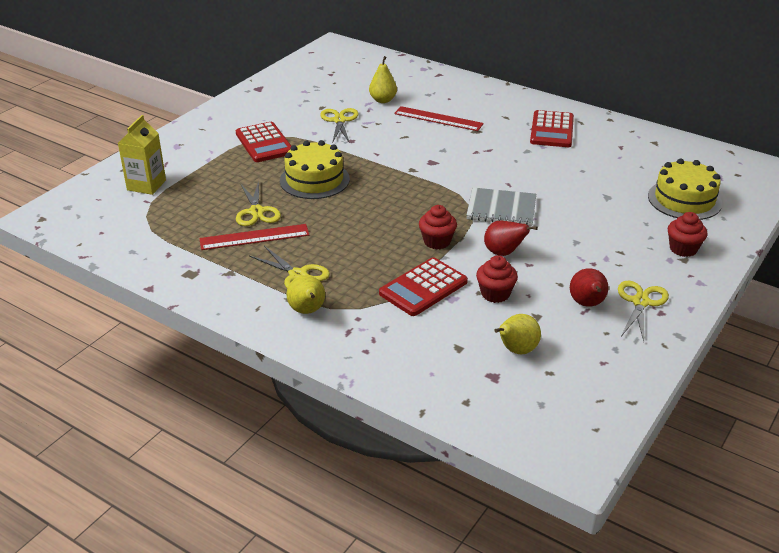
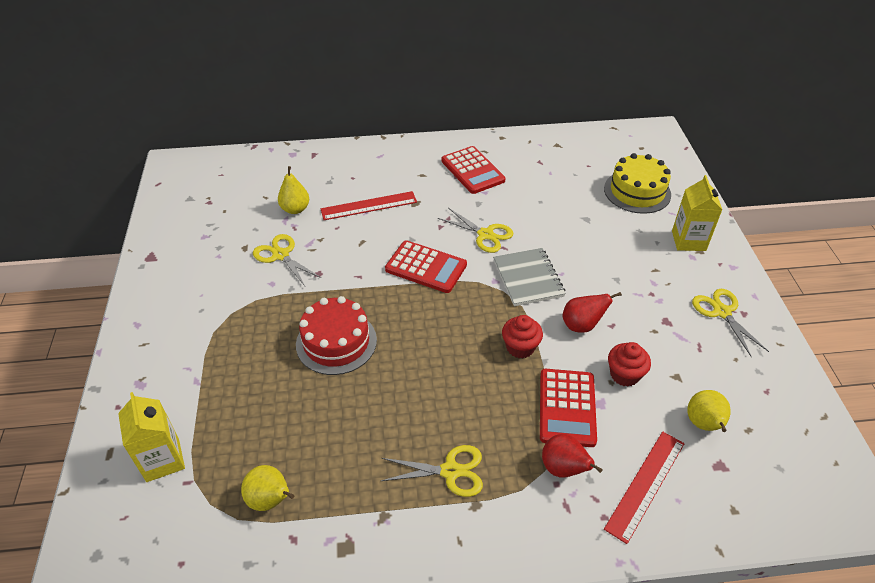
camera: 40 degrees left, 10 degrees up
red ruler [199,224,309,250] -> red ruler moved to [604,432,684,544]
red calculator [236,122,291,162] -> red calculator moved to [385,240,467,293]
yellow scissors [236,181,281,226] -> yellow scissors moved to [438,208,513,253]
yellow cake [280,140,350,199] -> red cake [296,296,377,375]
yellow pear [287,275,325,314] -> yellow pear moved to [241,465,294,511]
grey notebook [466,188,536,226] -> grey notebook turned 75 degrees counterclockwise [493,248,566,306]
red pear [570,269,609,307] -> red pear moved to [542,434,603,478]
red cupcake [668,212,708,257] -> yellow carton [672,175,722,251]

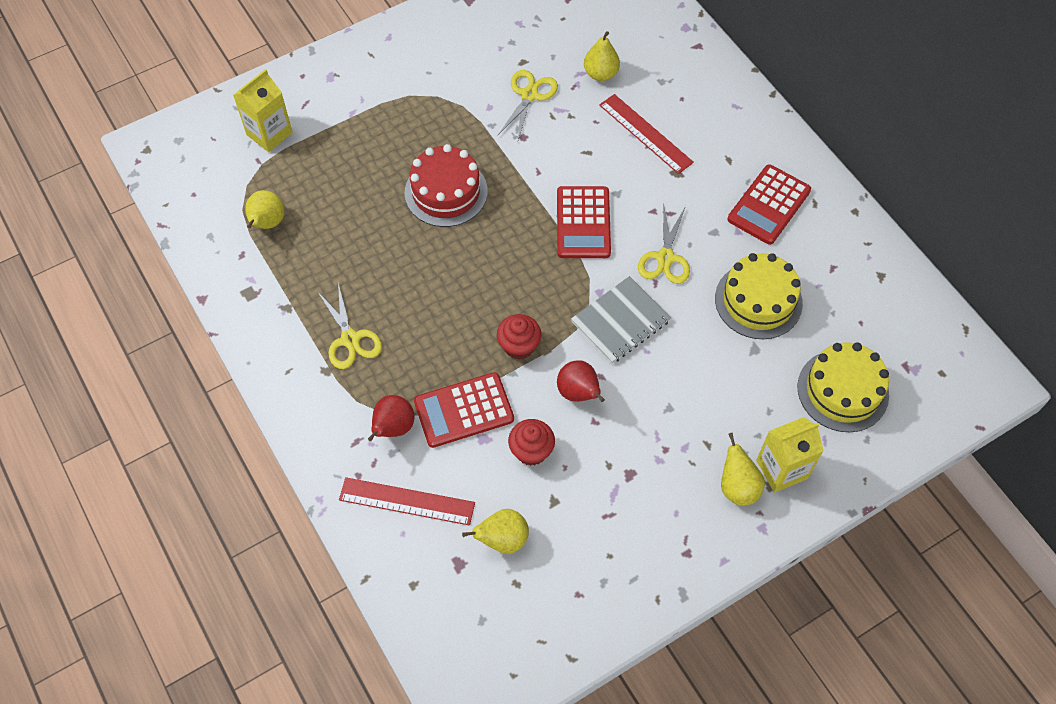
camera: 65 degrees right, 15 degrees up
yellow scissors [692,289,769,357] -> none
none -> yellow cake [715,253,803,339]
none -> yellow pear [721,433,765,506]

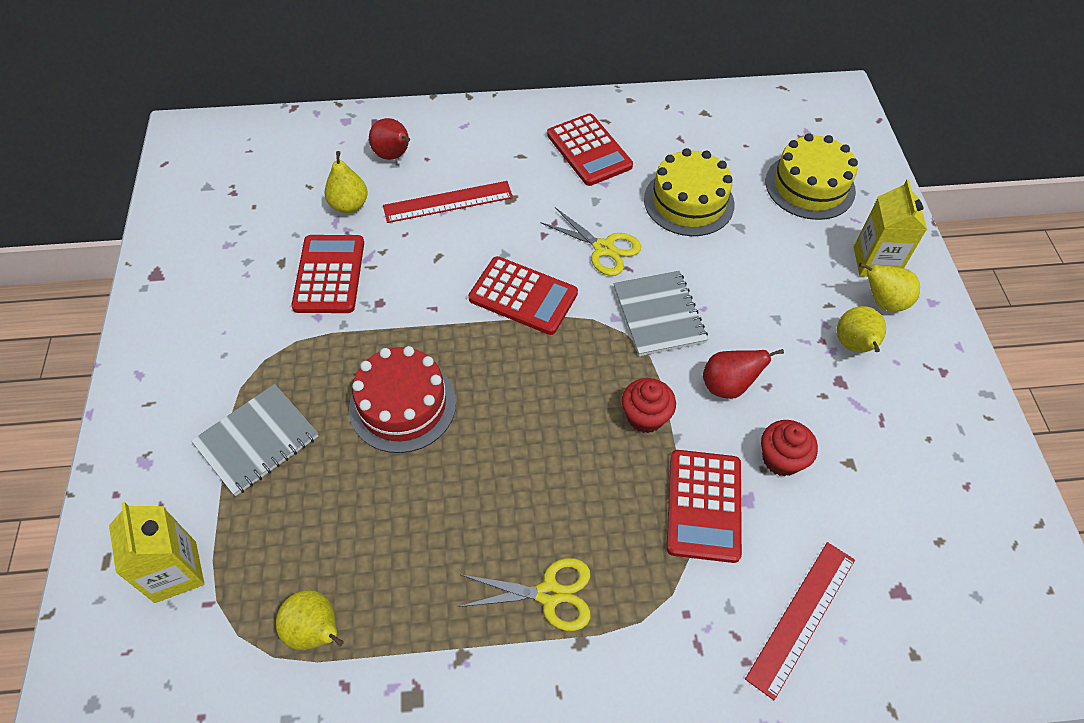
camera: 65 degrees left, 5 degrees down
red pear [368,395,415,441] -> red pear moved to [369,118,410,160]
yellow pear [462,509,529,554] -> yellow pear moved to [837,306,886,353]
yellow scissors [498,70,558,140] -> red calculator [291,235,364,313]
none -> grey notebook [191,384,318,496]

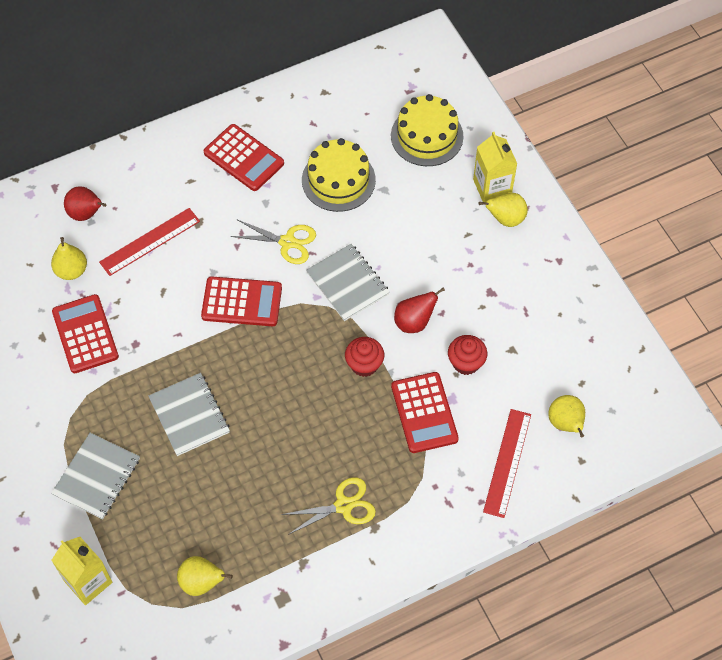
camera: 20 degrees left, 5 degrees up
red cake [349,346,456,453] -> grey notebook [149,373,230,456]
yellow pear [837,306,886,353] -> yellow pear moved to [549,395,585,437]

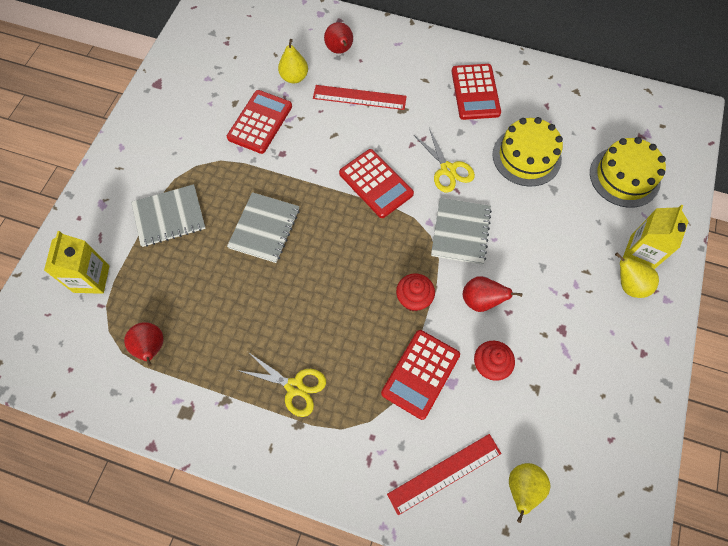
camera: 45 degrees right, 5 degrees up
yellow pear [177,556,233,596] -> red pear [124,322,163,367]

